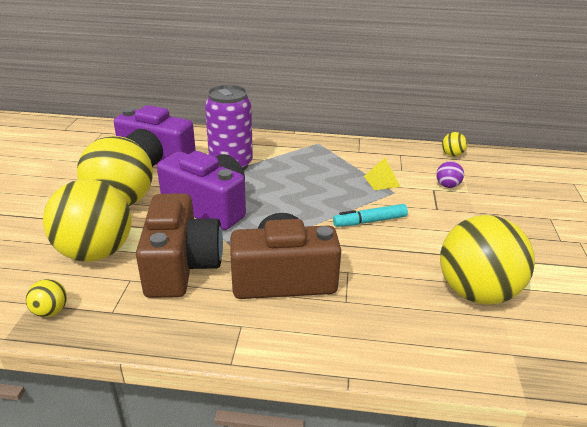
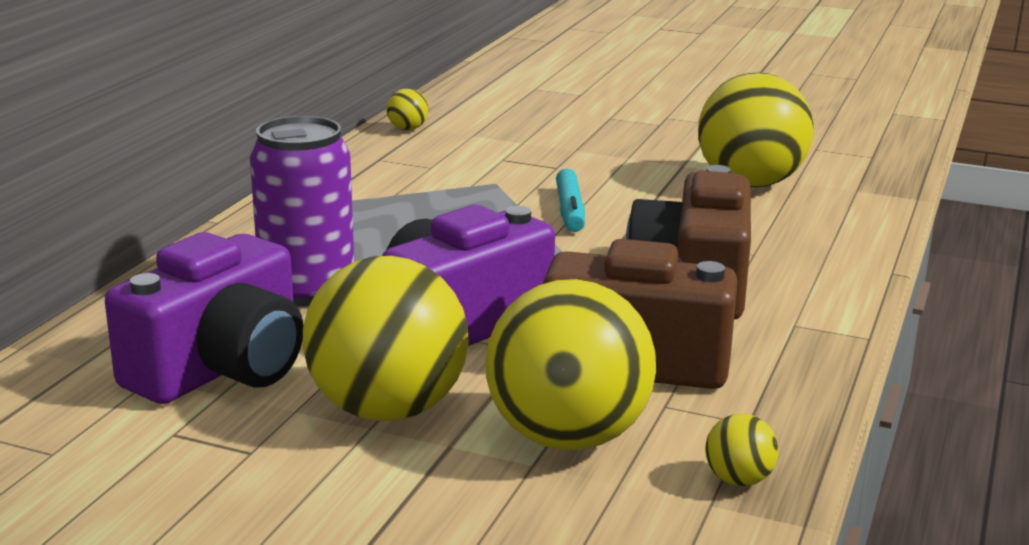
camera: 75 degrees left, 10 degrees down
yellow pyramid [364,157,400,190] -> none
purple ball [436,161,464,188] -> none

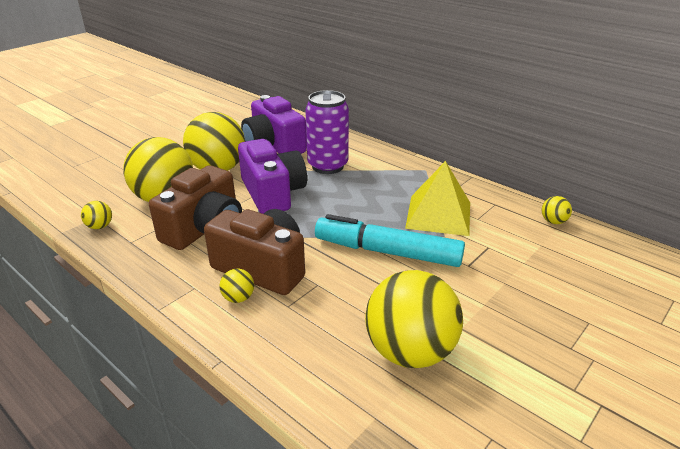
camera: 110 degrees right, 10 degrees up
turquoise marker [556,169,585,232] -> turquoise marker [315,214,465,267], size x1.88
none -> yellow ball [220,269,254,303]
none -> yellow pyramid [405,161,470,236]

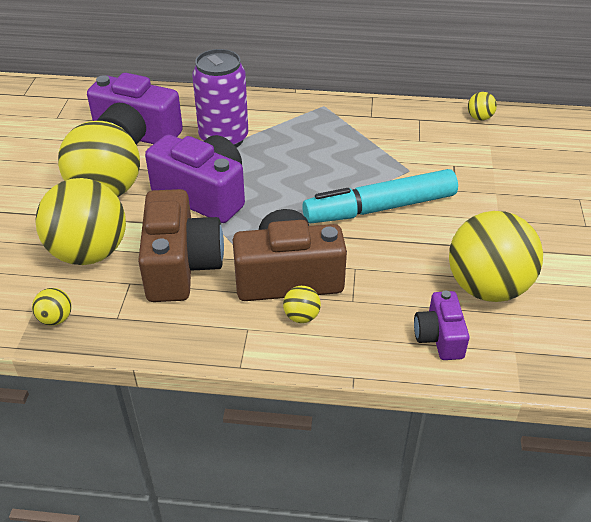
camera: 35 degrees left, 10 degrees up
yellow pyramid [405,161,470,236] -> none
none -> purple camera [414,290,470,360]

